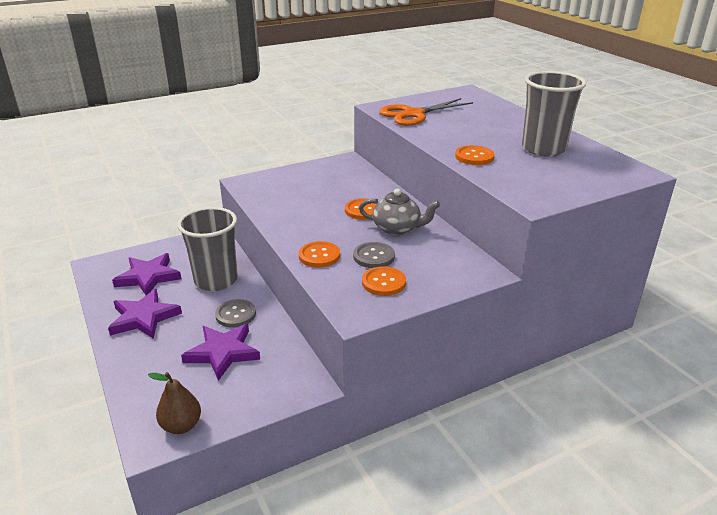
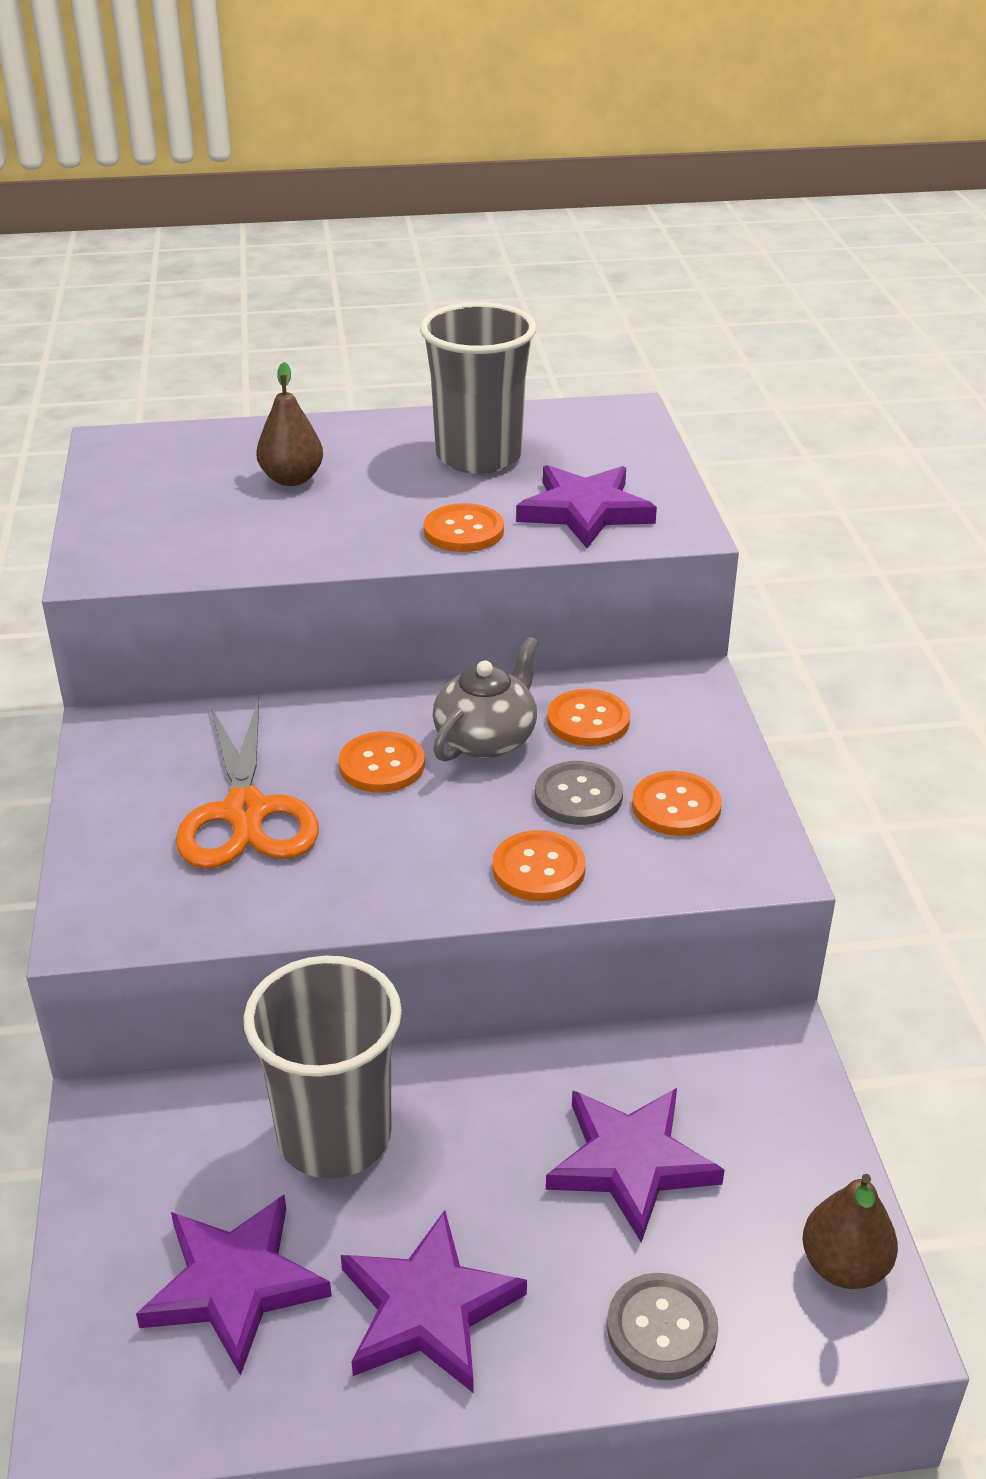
camera: 70 degrees left, 5 degrees up
grey button [215,299,256,328] -> grey button moved to [607,1273,718,1380]
orange scissors [379,98,473,126] -> orange scissors moved to [176,698,319,869]
none -> brown pear [256,362,323,486]
none -> purple star [516,465,657,548]
none -> orange button [547,689,630,746]

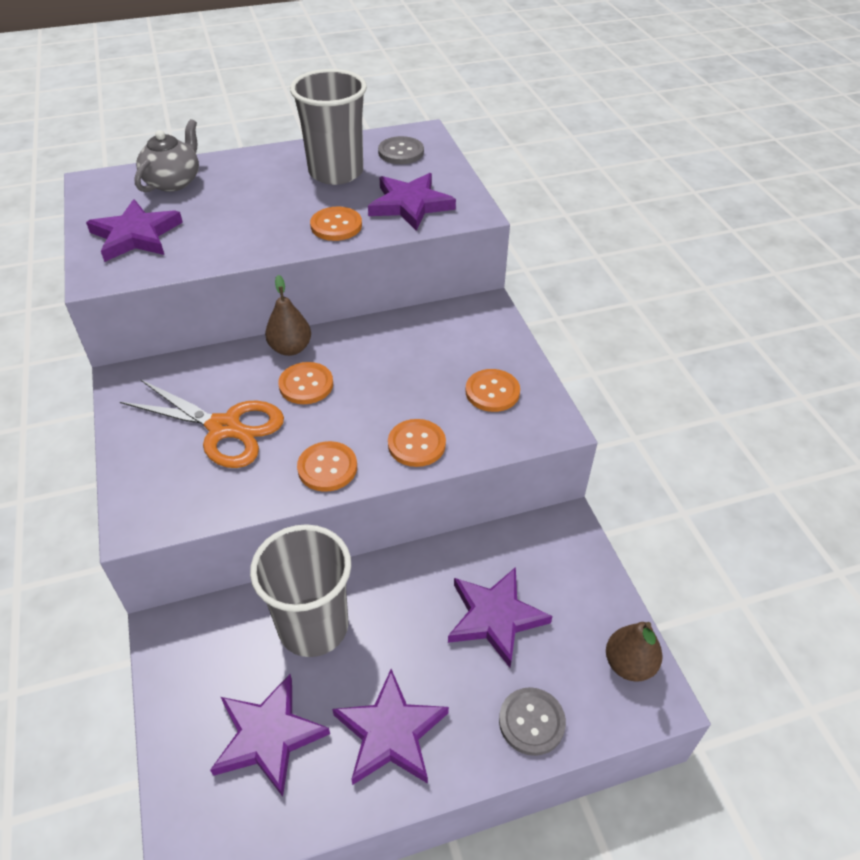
camera: 10 degrees left, 10 degrees up
orange scissors [176,698,319,869] -> orange scissors turned 45 degrees counterclockwise [120,379,284,468]
brown pear [256,362,323,486] -> brown pear moved to [265,275,311,356]
grey teapot [433,637,539,762] -> grey teapot moved to [134,119,199,192]
grey button [535,761,623,825] -> grey button moved to [378,136,424,164]
orange button [547,689,630,746] -> orange button moved to [297,441,357,492]
none -> purple star [86,199,183,262]

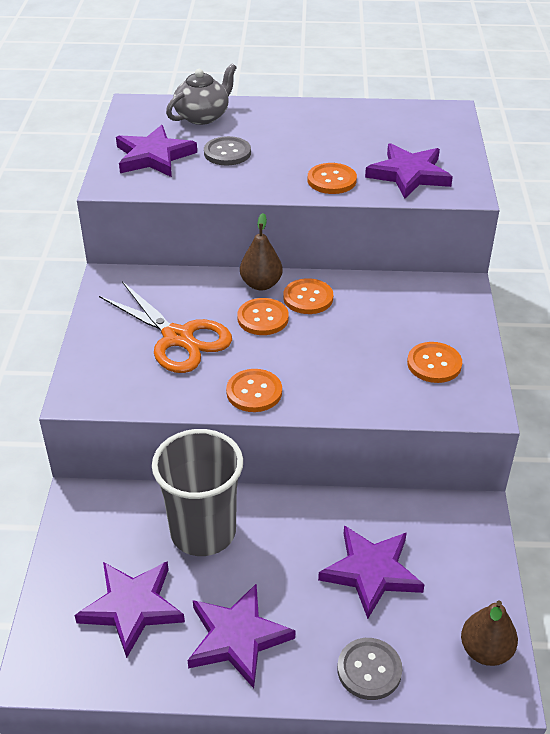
camera: 20 degrees right, 5 degrees down
grey cup [290,69,367,185] -> none
grey button [378,136,424,164] -> grey button moved to [204,136,251,165]
orange button [388,419,446,467] -> orange button moved to [283,278,333,314]

